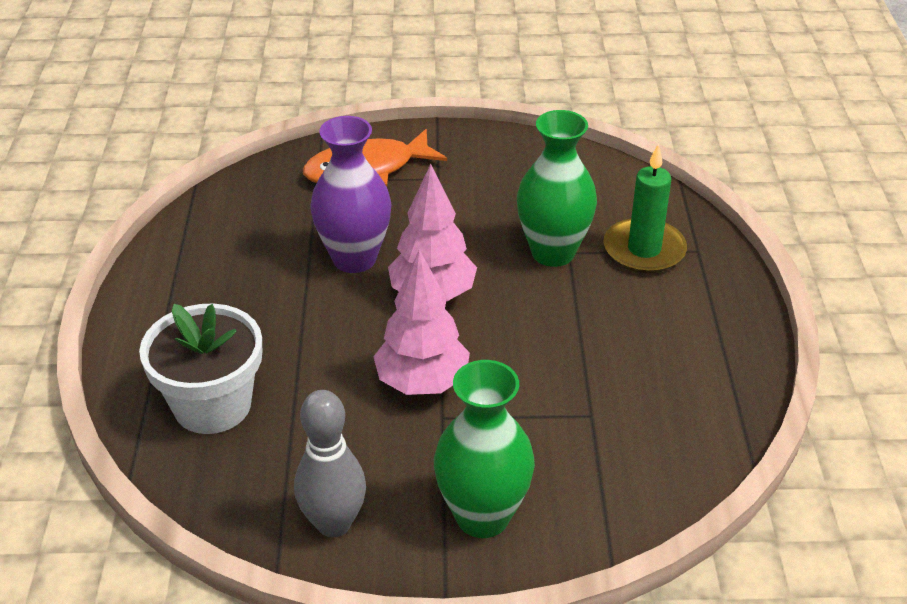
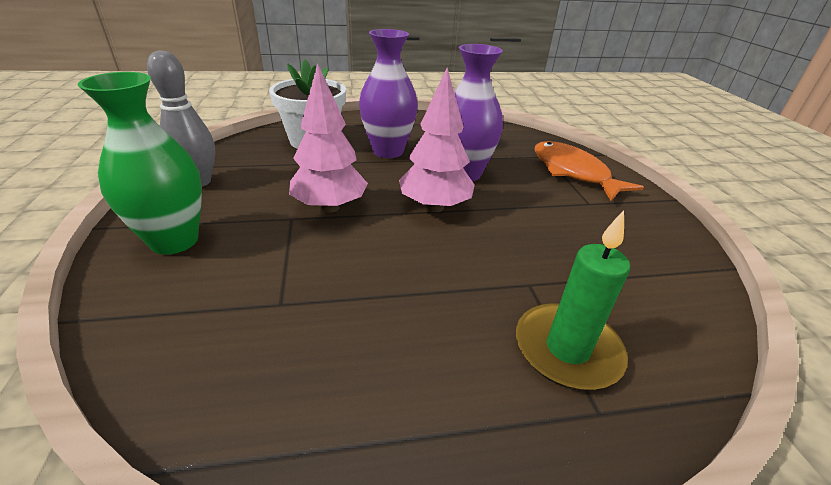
camera: 80 degrees right, 5 degrees down
green vase [517,110,597,267] -> none
none -> purple vase [359,29,418,158]

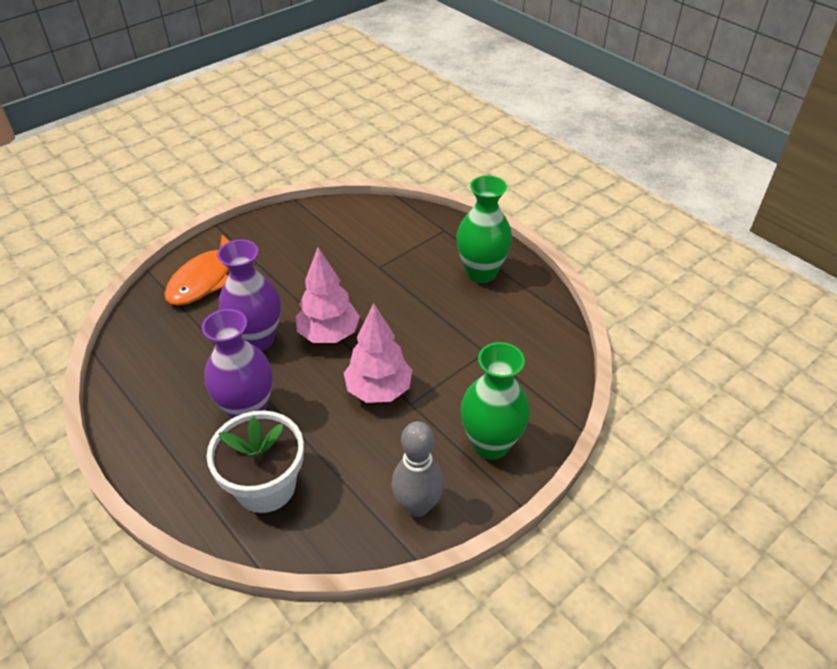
camera: 120 degrees left, 10 degrees up
green candle [516,210,630,390] -> none
none -> green vase [457,175,512,283]

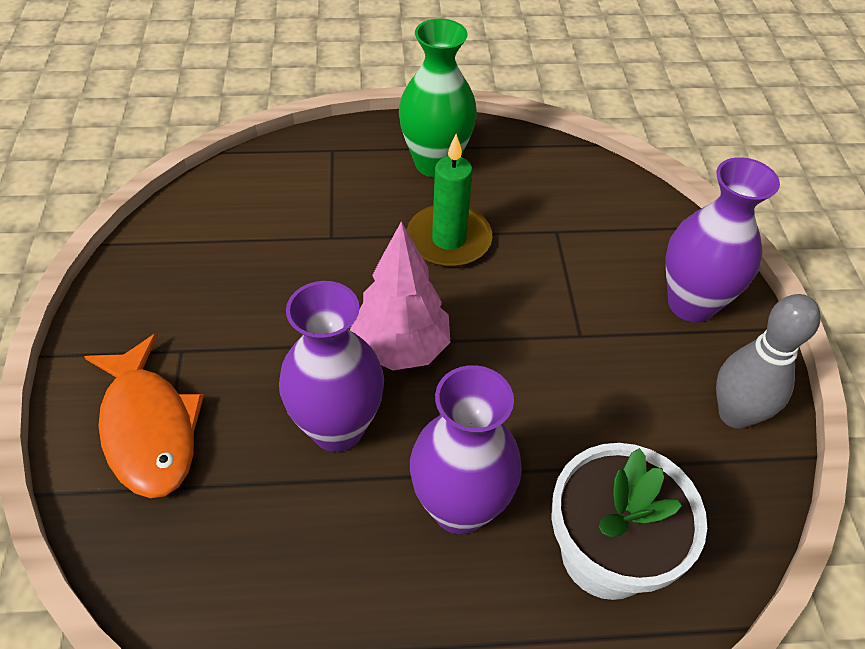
camera: 55 degrees left, 5 degrees up
pink tree [344,303,412,403] -> none
green vase [460,342,530,460] -> purple vase [666,157,780,322]
none -> green candle [407,134,493,267]

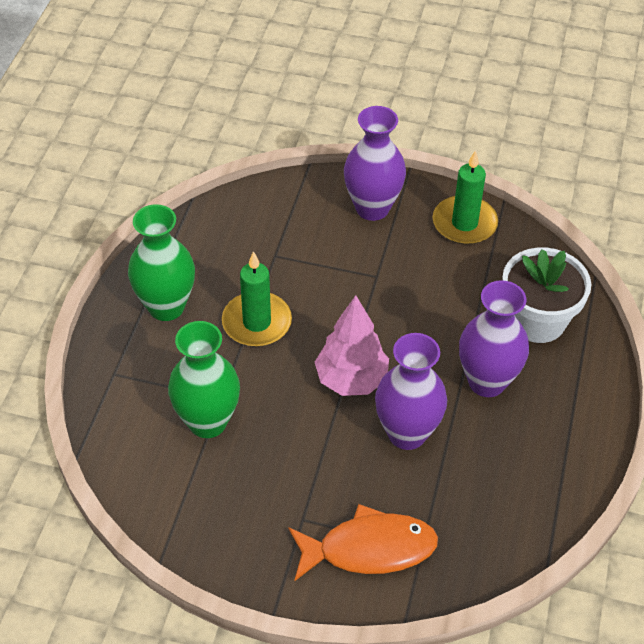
camera: 70 degrees left, 0 degrees up
grey bowling pin [716,294,821,429] -> green candle [433,150,498,245]
none -> green vase [168,321,240,438]

